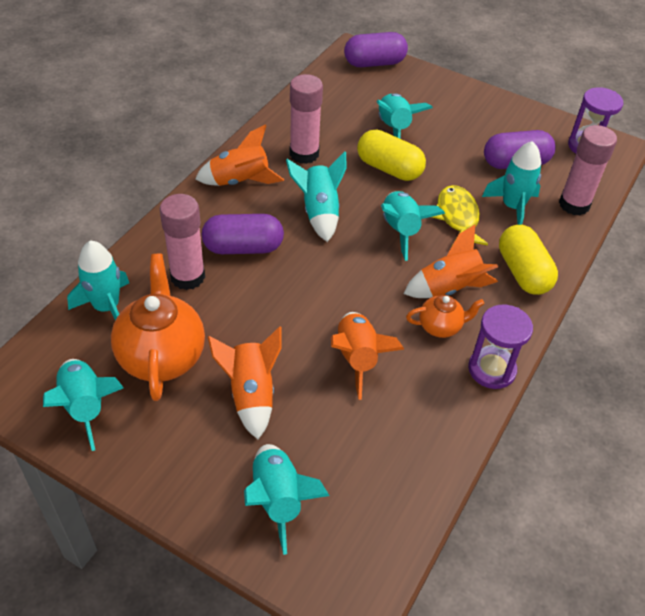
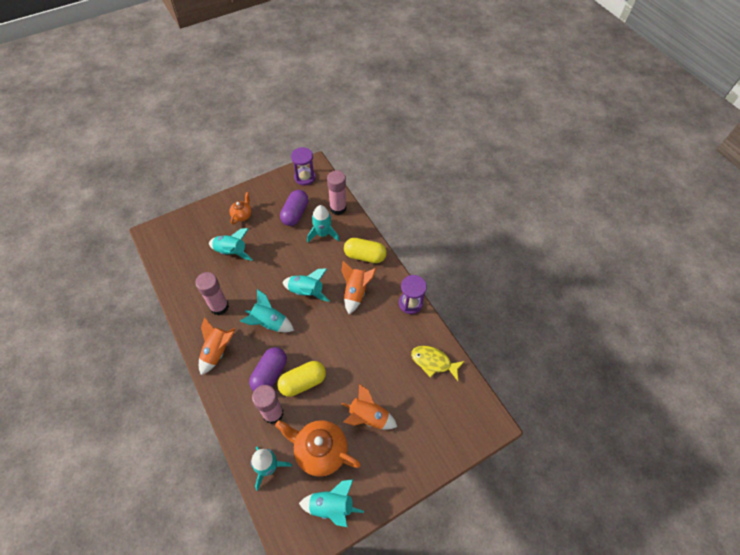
camera: 60 degrees left, 10 degrees up
turquoise rocket [244,444,330,555] -> none
orange rocket [331,312,404,400] -> none
purple capsule [344,32,408,67] -> none
yellow capsule [357,130,426,181] -> yellow capsule moved to [277,361,326,397]
orange teapot [406,295,484,338] -> orange teapot moved to [230,192,252,225]
yellow fish [432,185,488,246] -> yellow fish moved to [411,346,465,381]

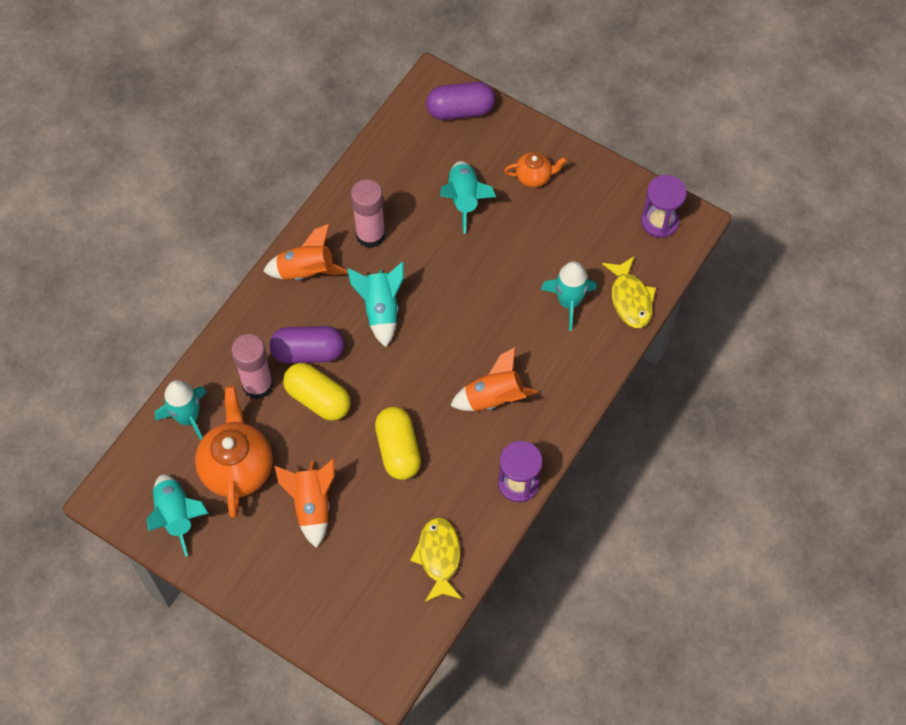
camera: 65 degrees right, 5 degrees up
purple capsule [280,190,309,226] -> purple capsule moved to [426,82,495,120]
turquoise rocket [282,269,330,302] -> none
pink glue stick [327,170,346,215] -> yellow fish [602,257,656,328]
yellow capsule [344,238,387,263] -> yellow capsule moved to [375,407,421,480]

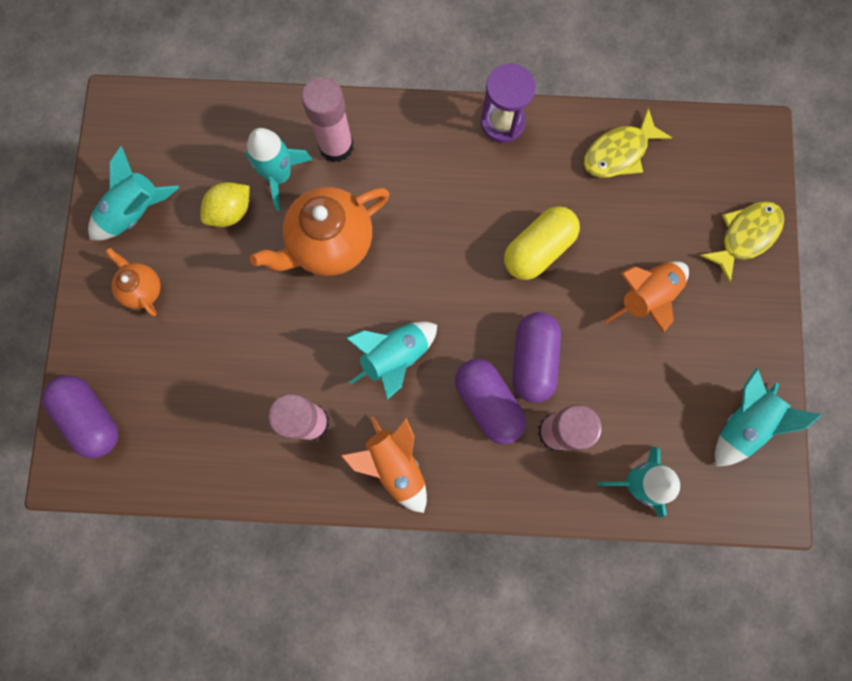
camera: 120 degrees left, 15 degrees up
orange teapot [195,386,273,518] -> orange teapot moved to [250,187,389,276]
yellow capsule [283,363,351,421] -> purple capsule [512,312,561,403]
turquoise rocket [441,161,496,234] -> turquoise rocket moved to [88,146,179,241]
orange rocket [450,347,538,411] -> none
yellow fish [602,257,656,328] -> yellow fish moved to [699,201,784,284]
purple hourglass [641,175,687,238] -> none
none -> yellow lemon [200,182,250,227]
none -> pink glue stick [302,77,353,162]

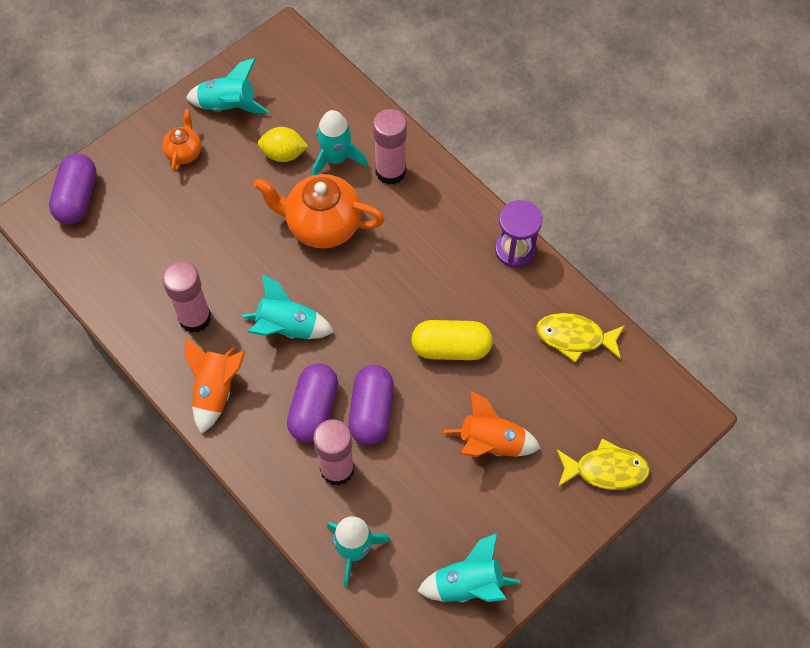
camera: 45 degrees right, 15 degrees down
purple capsule [512,312,561,403] -> purple capsule turned 45 degrees counterclockwise [348,365,394,445]

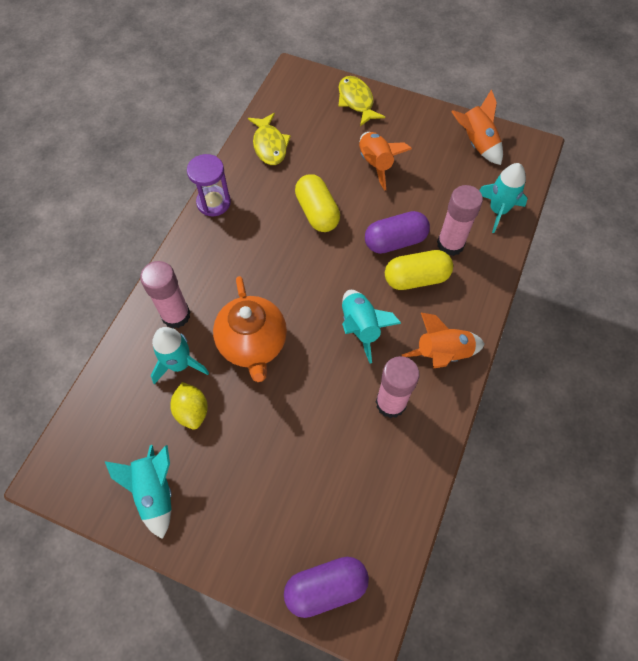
camera: 115 degrees left, 0 degrees up
orange teapot [162,109,201,172] -> none
purple capsule [287,364,338,443] -> yellow capsule [385,250,453,290]
turquoise rocket [417,533,520,603] -> orange rocket [451,89,503,165]

